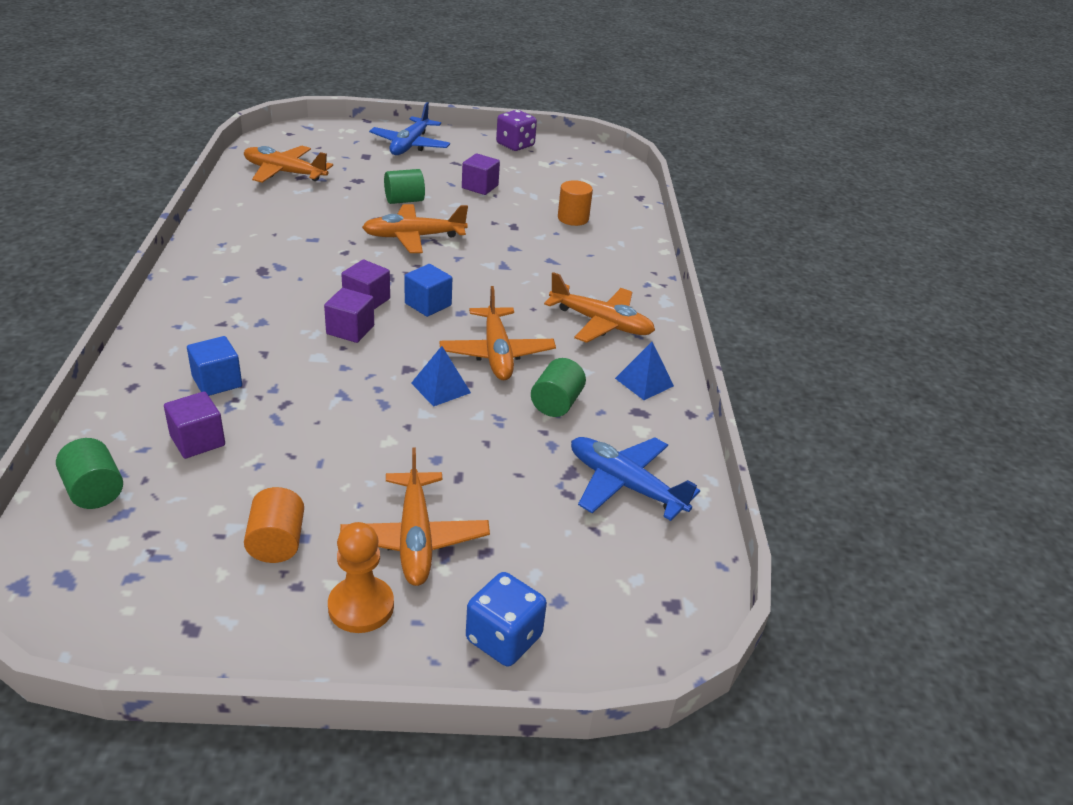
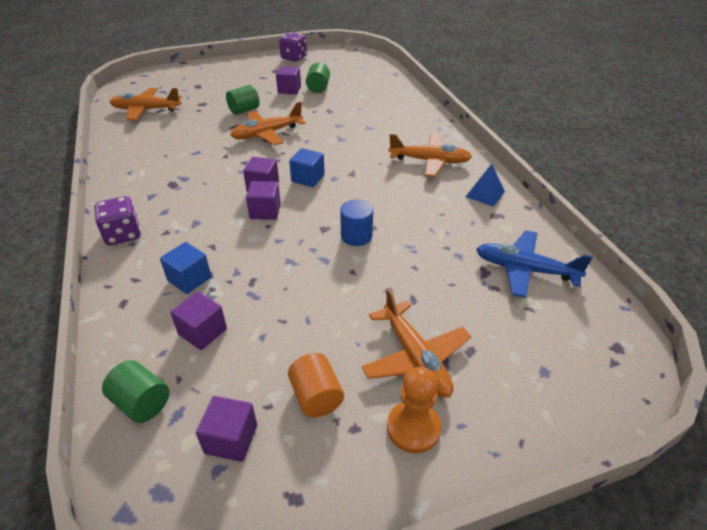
camera: 15 degrees left, 5 degrees up
blue plane [369,102,450,155] -> none
blue pyramid [411,346,471,407] -> blue cylinder [340,200,373,246]
orange plane [439,286,556,380] -> none
blue dice [466,572,547,667] -> none
green cylinder [531,358,586,417] -> green cylinder moved to [306,63,330,93]
orange cylinder [558,180,593,226] -> none
none -> purple dice [94,196,141,245]
none -> purple cube [196,396,257,462]

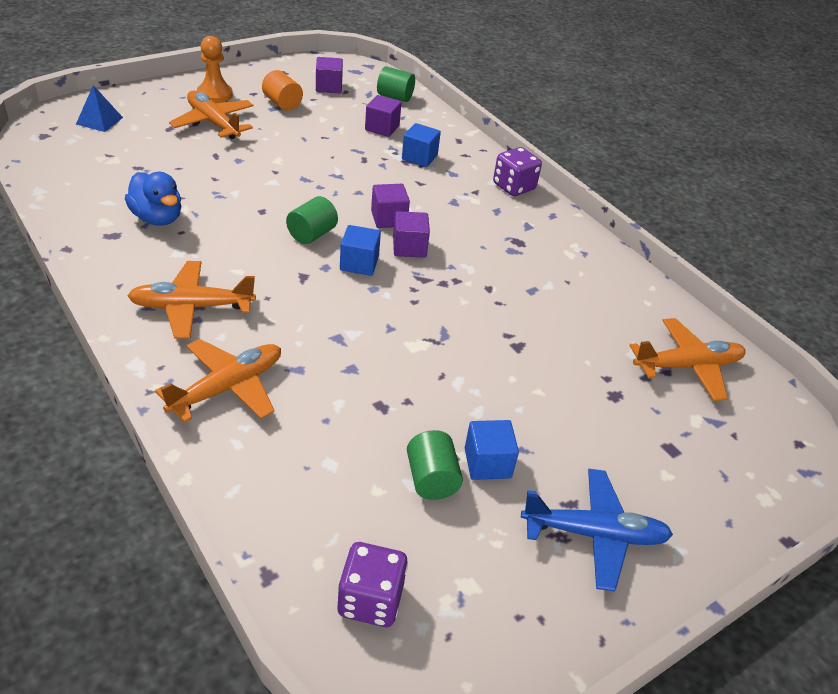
camera: 160 degrees right, 0 degrees up
green cylinder [226,85,260,115] -> green cylinder moved to [286,196,338,244]
orange plane [230,102,306,145] -> orange plane moved to [155,339,281,423]
purple cube [276,66,301,94] -> blue cube [465,420,519,480]
purple dice [279,32,307,62] -> purple dice moved to [337,542,408,627]
blue cylinder [340,200,373,246] -> none
blue pyramid [466,164,505,207] -> blue pyramid moved to [76,85,123,132]
blue plane [476,230,593,298] -> blue plane moved to [521,469,673,591]
none -> blue duck [125,172,181,226]

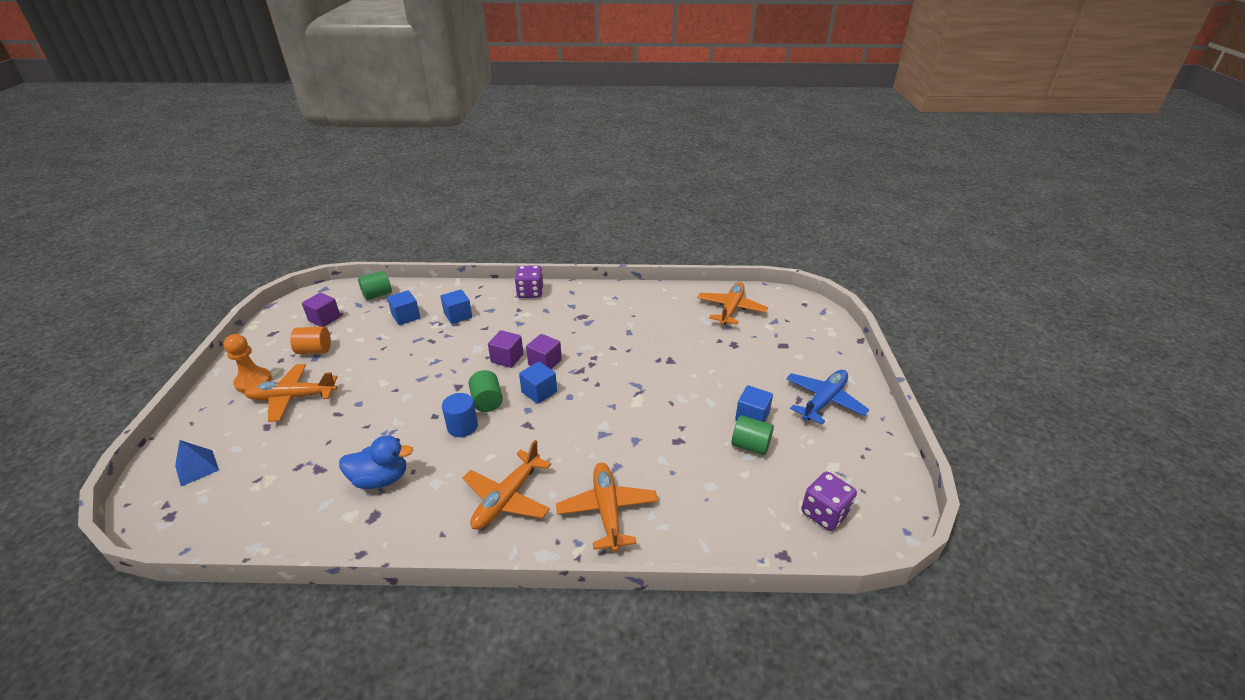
camera: 50 degrees left, 5 degrees down
purple cube [365,95,401,137] -> blue cube [387,290,420,325]
none -> blue cylinder [442,393,478,437]

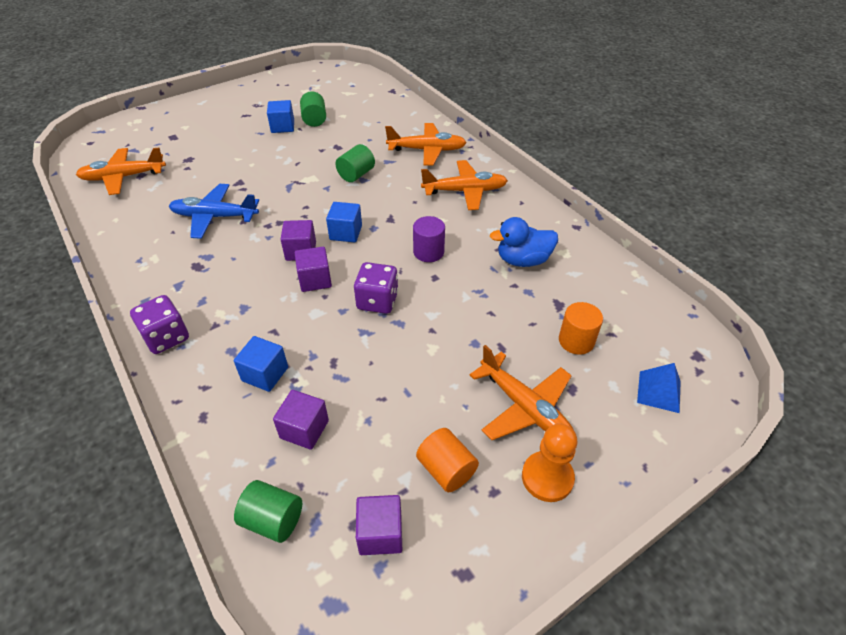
camera: 125 degrees left, 10 degrees up
blue duck [339,435,413,489] -> blue duck turned 60 degrees counterclockwise [490,217,558,267]
blue cube [387,290,420,325] -> purple cube [273,390,329,450]
blue cylinder [442,393,478,437] -> purple cylinder [413,216,445,262]
green cylinder [469,370,503,412] -> green cylinder moved to [335,144,375,182]
orange plane [556,463,658,552] -> orange plane turned 135 degrees counterclockwise [385,123,467,165]
blue plane [786,370,869,424] -> blue plane moved to [169,184,259,239]
purple dice [801,472,857,531] -> purple dice moved to [354,262,398,314]
none -> orange cylinder [559,302,603,355]

